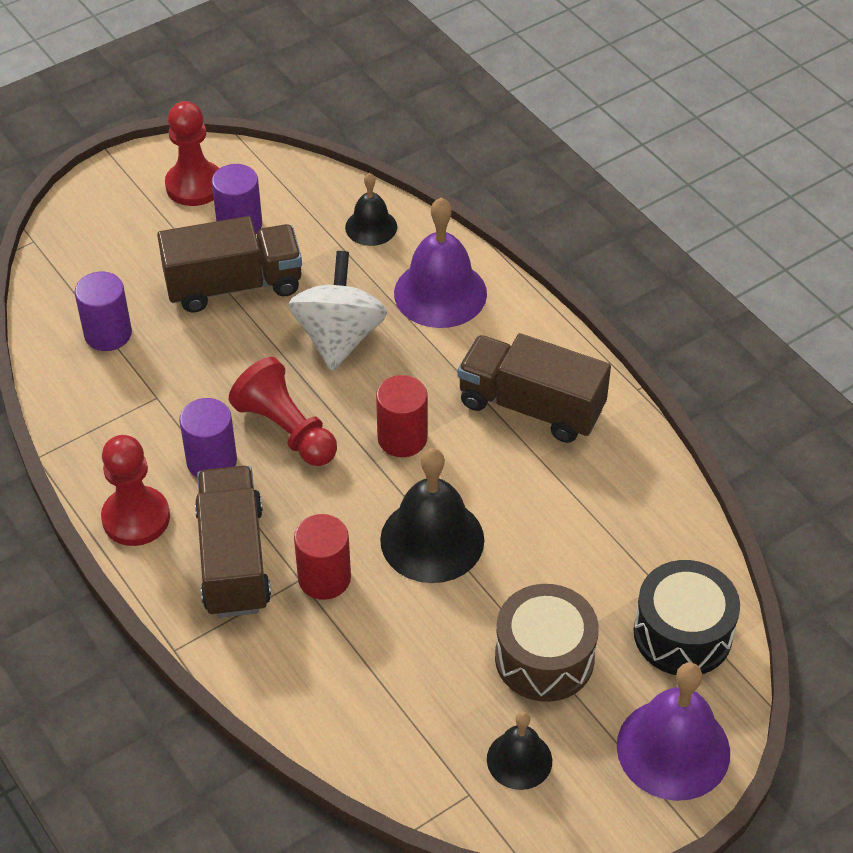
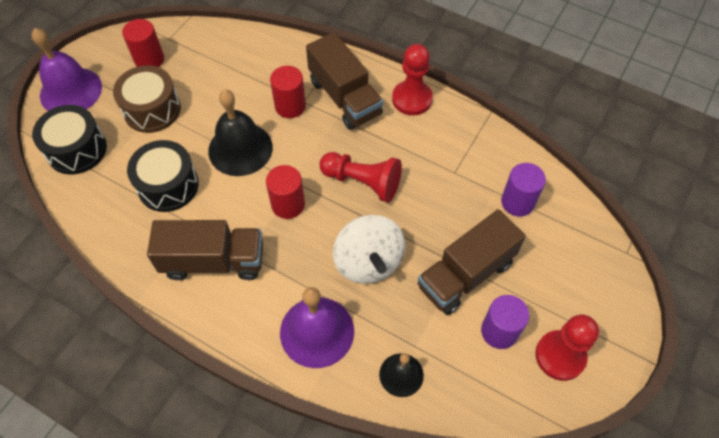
camera: 155 degrees right, 10 degrees up
purple cylinder [179,398,237,477] -> none
black bell [487,712,552,790] -> red cylinder [122,19,164,67]
none -> black drum [127,140,199,212]

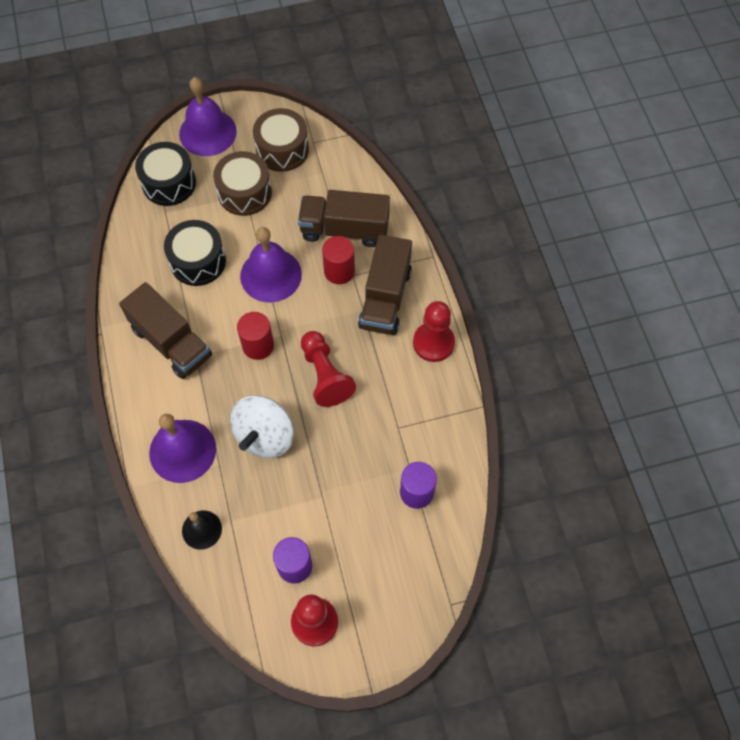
camera: 45 degrees right, 5 degrees up
red cylinder [122,19,164,67] -> brown drum [253,108,309,172]
black bell [208,90,273,176] -> purple bell [240,227,302,302]
brown truck [418,209,526,315] -> brown truck moved to [298,190,390,247]

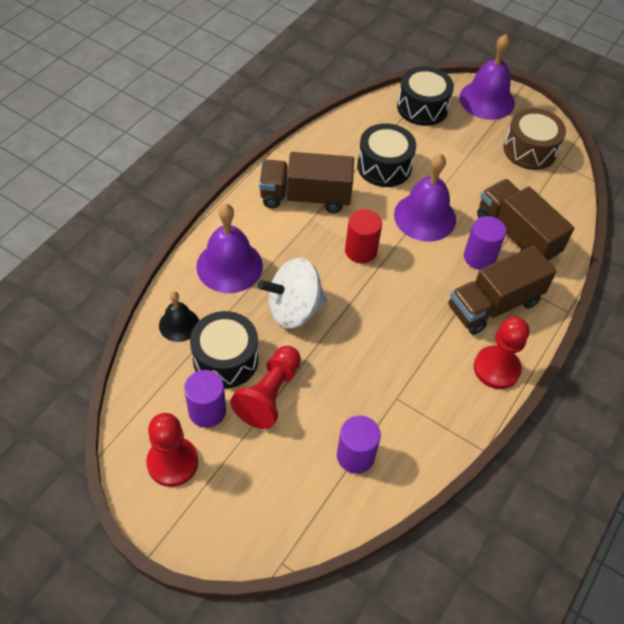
camera: 45 degrees right, 10 degrees down
brown truck [119,282,212,379] -> brown truck turned 90 degrees clockwise [259,152,354,213]
brown drum [213,151,272,216] -> none
red pawn [301,331,356,407] -> red pawn moved to [230,346,301,429]
red cylinder [322,236,355,284] -> purple cylinder [464,216,506,270]
none -> black drum [190,311,258,388]

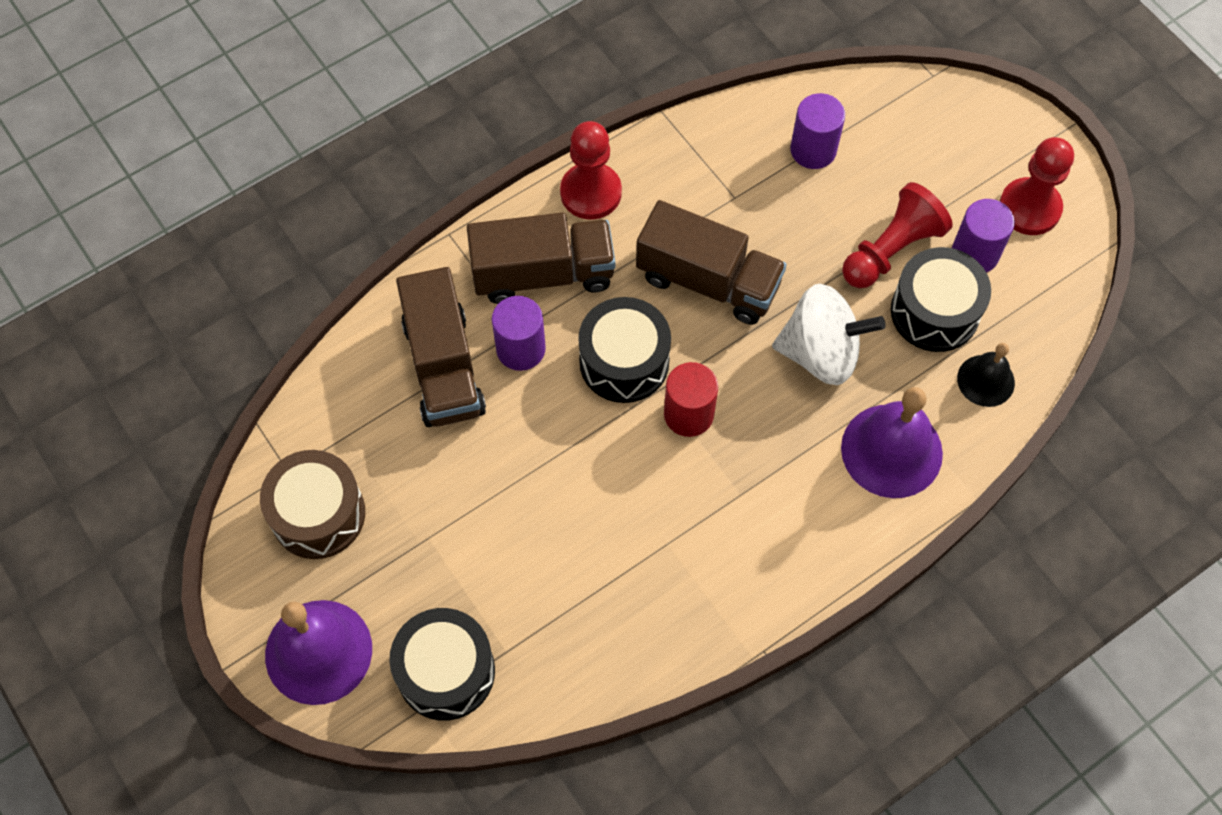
camera: 155 degrees left, 10 degrees up
brown truck [259,152,354,213] -> brown truck moved to [636,200,787,325]
black drum [357,123,416,187] -> black drum moved to [578,297,671,403]
purple bell [394,153,456,242] -> none

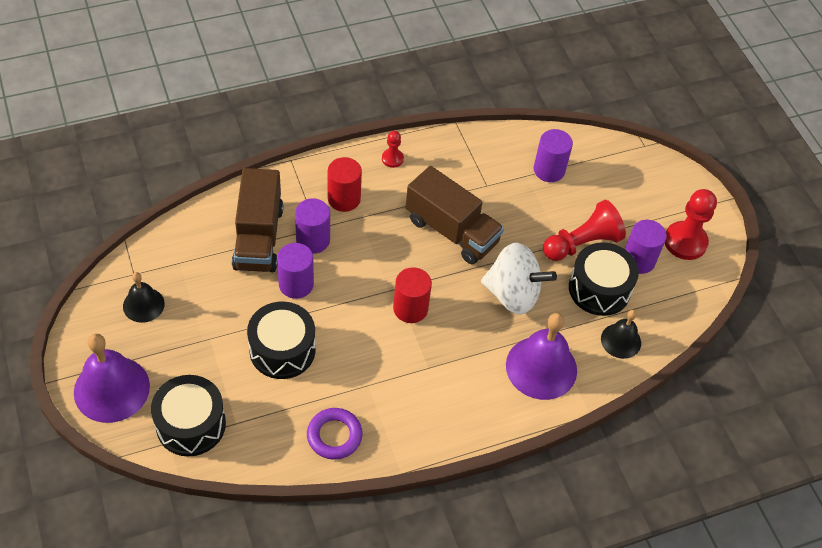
camera: 10 degrees right, 10 degrees down
brown drum [260,450,365,559] -> black bell [123,272,165,323]
brown truck [467,213,615,304] -> red cylinder [328,157,362,212]
red pawn [560,121,622,219] -> red pawn [382,131,404,168], size x0.52
black drum [578,297,671,403] -> black drum moved to [247,302,315,379]
none -> purple cylinder [277,243,314,299]
none -> purple ring [307,408,363,460]

